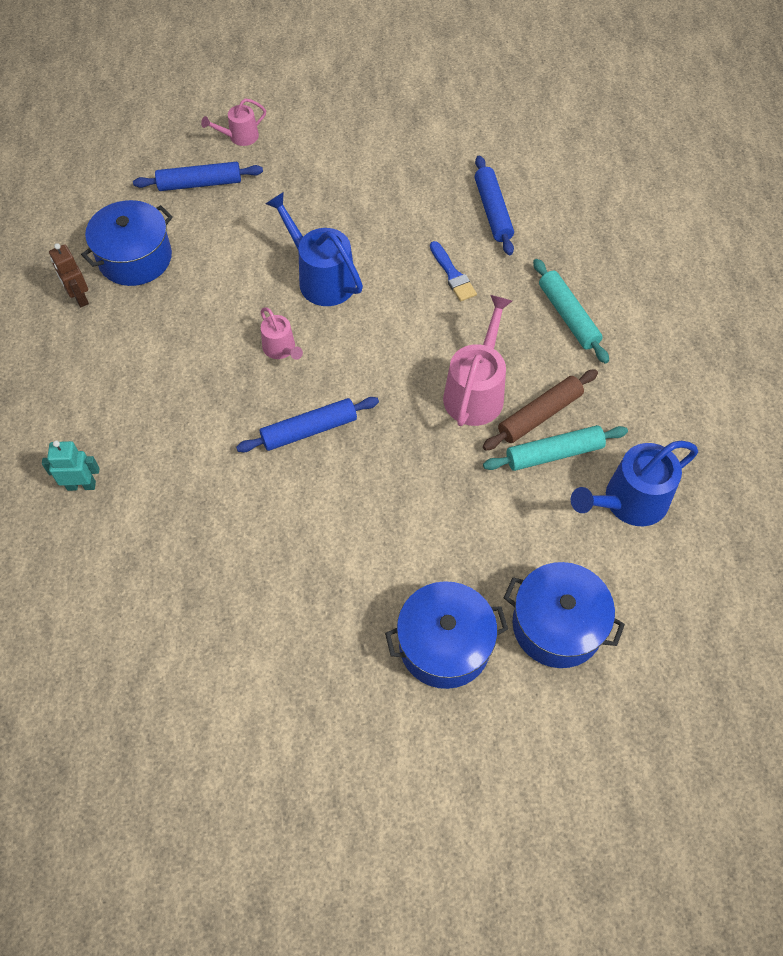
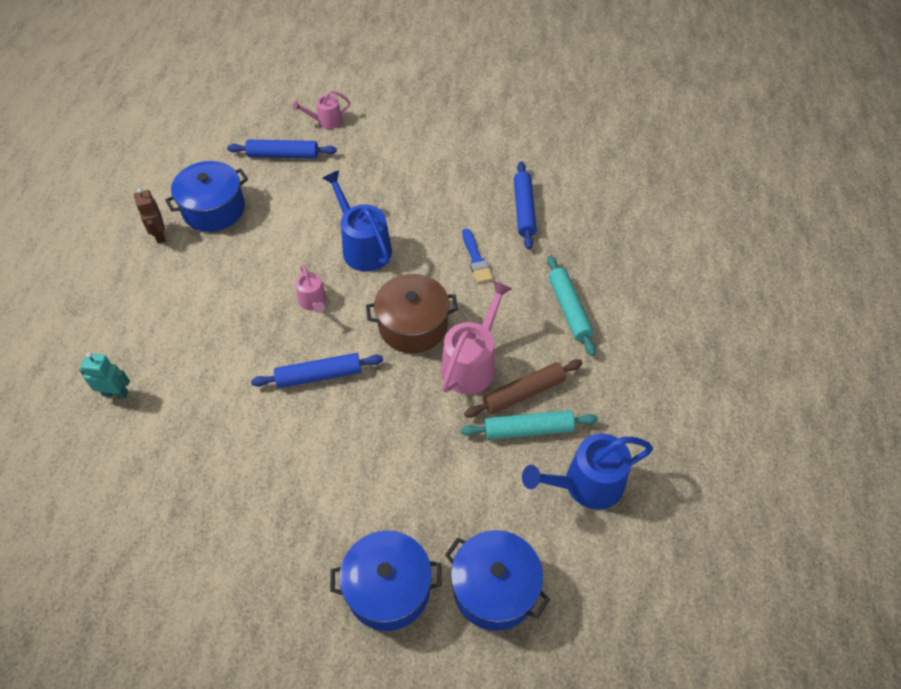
camera: 10 degrees right, 5 degrees down
none -> brown pot [366,274,458,353]

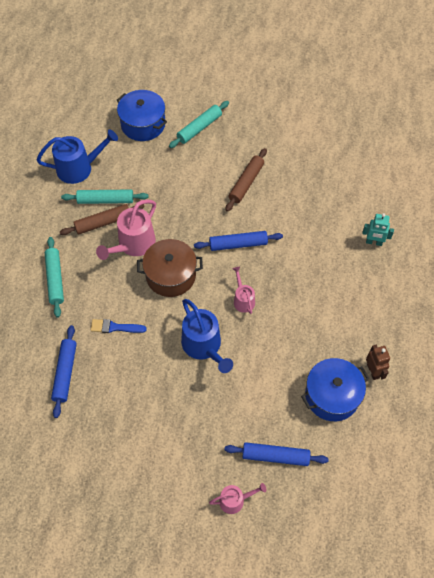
camera: 175 degrees left, 5 degrees up
blue pot [330,530,442,631] -> turquoise rolling pin [169,101,229,148]
blue brush [462,229,493,283] -> blue brush turned 75 degrees counterclockwise [91,319,147,333]
none -> brown rolling pin [226,148,267,212]

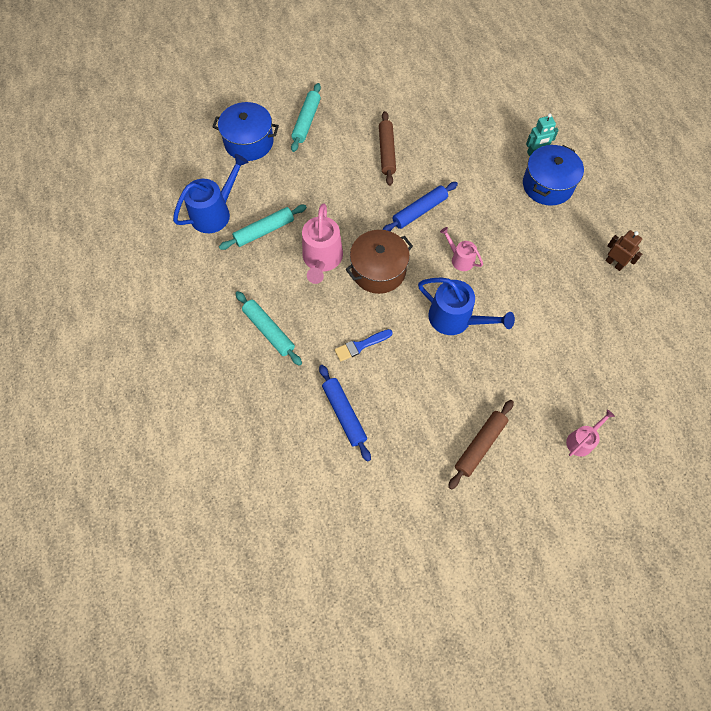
camera: 30 degrees left, 5 degrees up
brown rolling pin [60,204,145,235] -> brown rolling pin moved to [448,400,514,489]
blue rolling pin [224,442,329,466] -> none
blue pot [301,358,370,421] -> blue pot moved to [523,145,584,206]

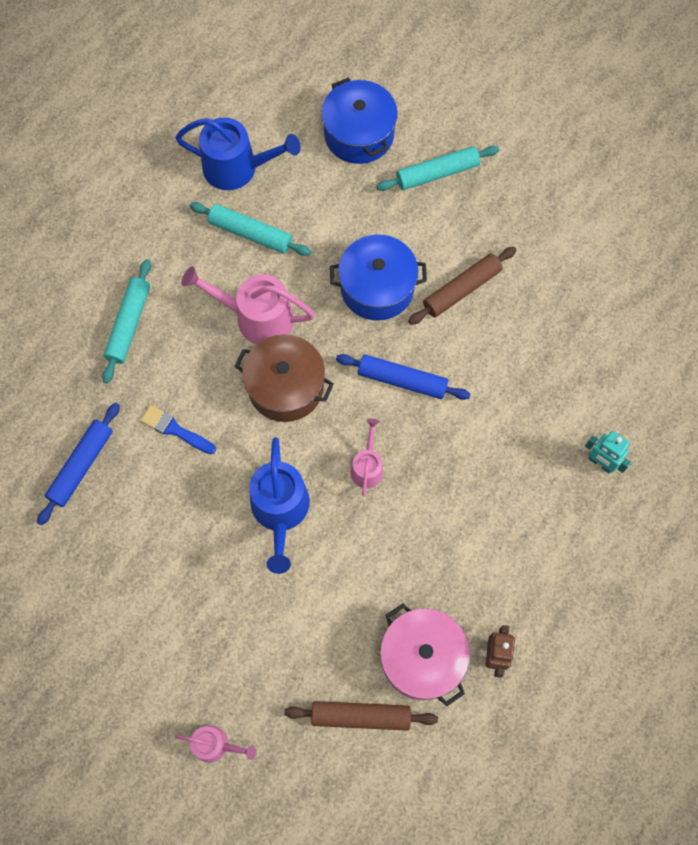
camera: 55 degrees right, 5 degrees up
pink watering can [302,204,343,284] -> pink watering can turned 45 degrees clockwise [182,266,315,344]
brown rolling pin [448,400,514,489] -> brown rolling pin moved to [284,701,438,731]
blue pot [523,145,584,206] -> blue pot moved to [330,234,427,321]
none -> pink pot [380,603,470,706]

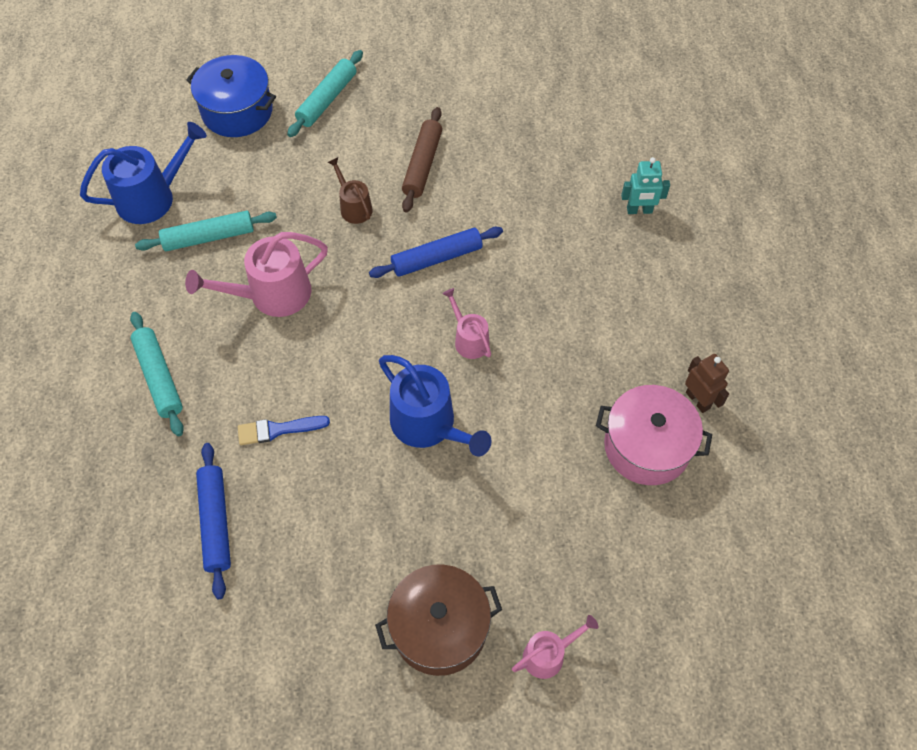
camera: 40 degrees left, 10 degrees down
brown pot [234,334,334,422] -> brown pot moved to [375,564,502,676]
brown rolling pin [284,701,438,731] -> none
blue pot [330,234,427,321] -> brown watering can [327,157,373,224]

